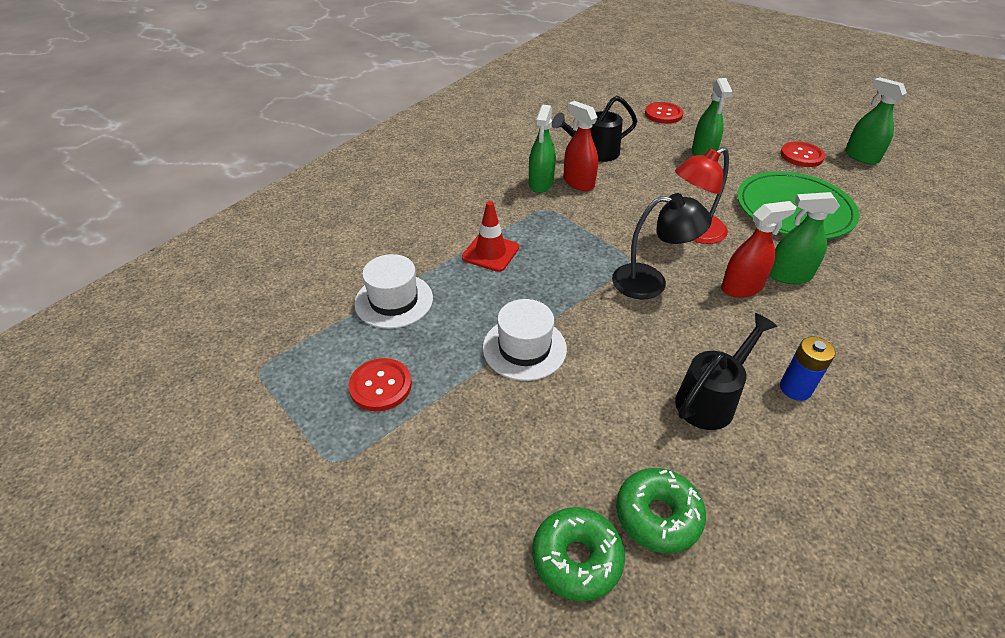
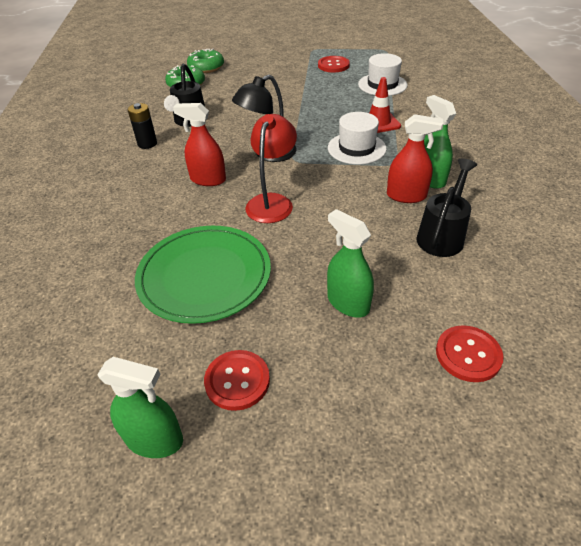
camera: 140 degrees right, 0 degrees up
white hat [483,299,567,381] -> white hat moved to [328,112,387,165]
red spray bottle [721,201,796,298] -> red spray bottle turned 75 degrees clockwise [173,103,226,186]
green spray bottle [769,192,840,284] -> none
blue battery [780,336,836,401] -> black battery [128,103,157,149]

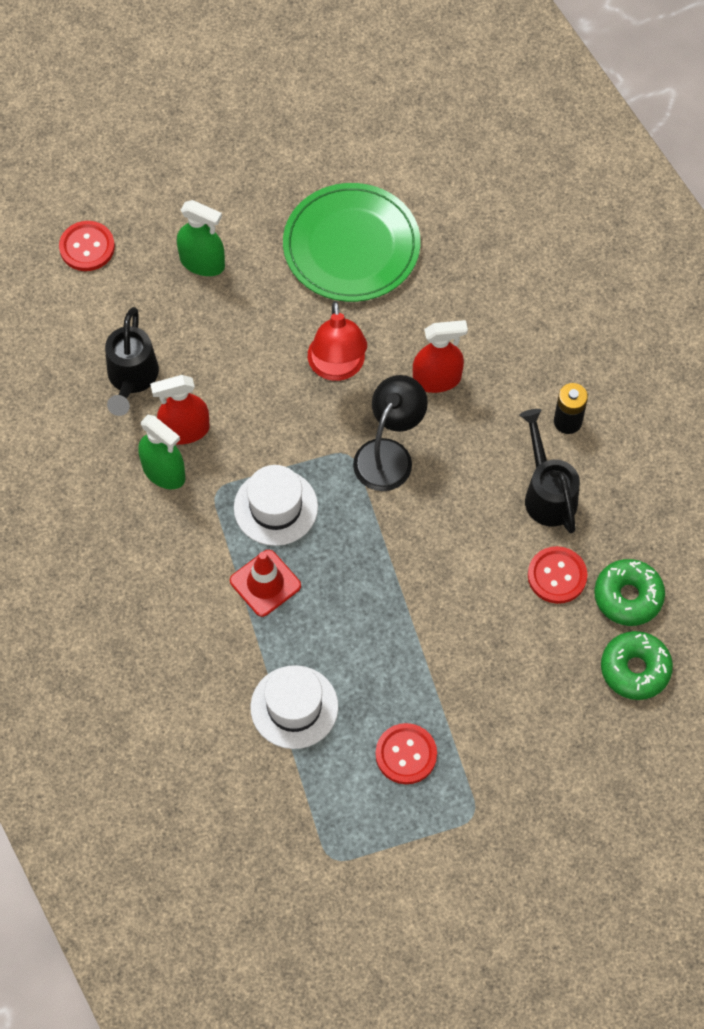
camera: 155 degrees right, 20 degrees up
green spray bottle [97,357,183,458] -> none
red button [204,350,270,411] -> red button moved to [528,546,588,604]

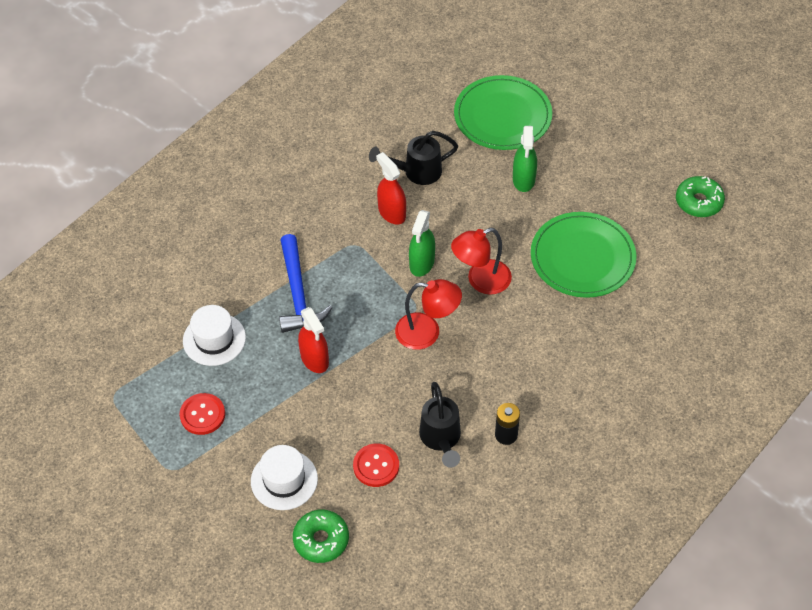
camera: 70 degrees right, 10 degrees down
red button [59,221,115,271] -> green plate [454,75,552,150]
green spray bottle [138,415,185,489] -> green spray bottle moved to [409,210,435,277]
red traffic cone [230,550,301,617] -> blue hammer [279,234,332,333]
white hat [234,465,318,546] -> white hat moved to [251,445,318,510]
black lamp [353,375,428,491] -> red lamp [395,279,462,350]
red spray bottle [413,320,468,393] -> red spray bottle moved to [298,307,329,373]
black watering can [520,409,580,533] -> black watering can turned 120 degrees clockwise [419,382,461,468]
green donut [594,559,665,626] -> green donut moved to [676,176,725,217]

